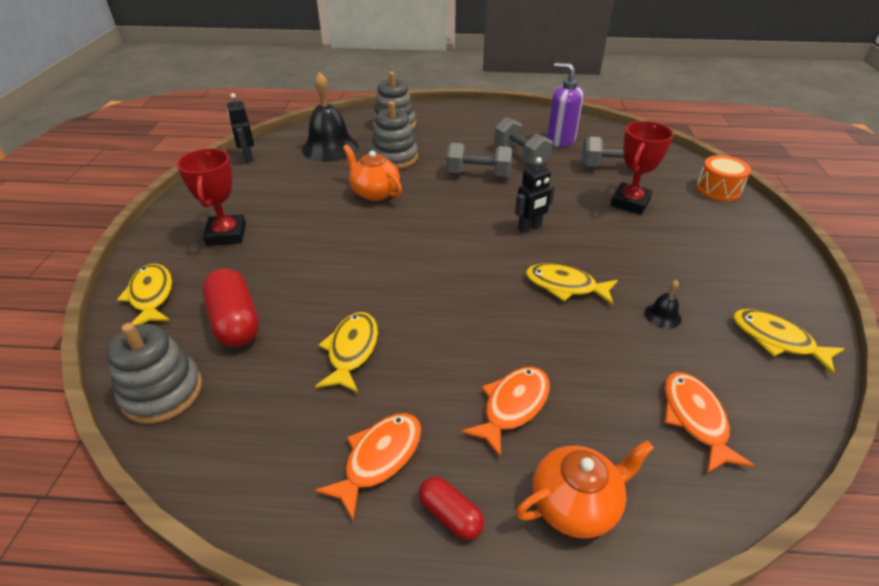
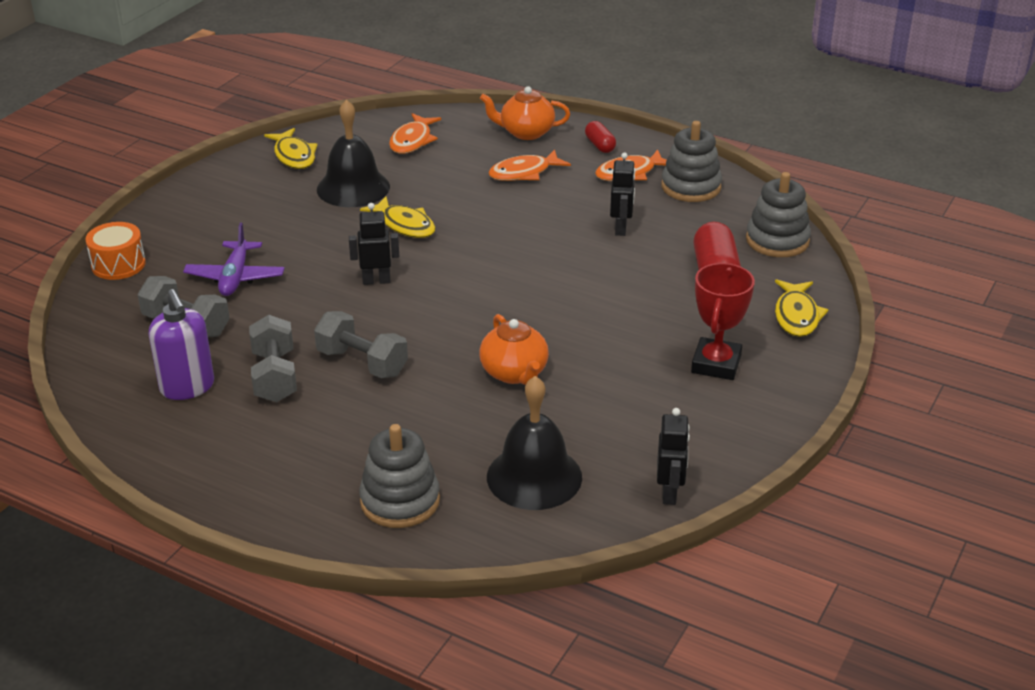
camera: 155 degrees left, 5 degrees down
yellow fish [315,312,378,393] -> black robot [610,152,636,236]
grey stacking toy [370,101,418,169] -> grey stacking toy moved to [661,121,722,202]
red trophy [610,121,674,214] -> purple plane [183,223,285,296]
black bell [644,280,681,329] -> black bell [317,100,390,207], size x2.32

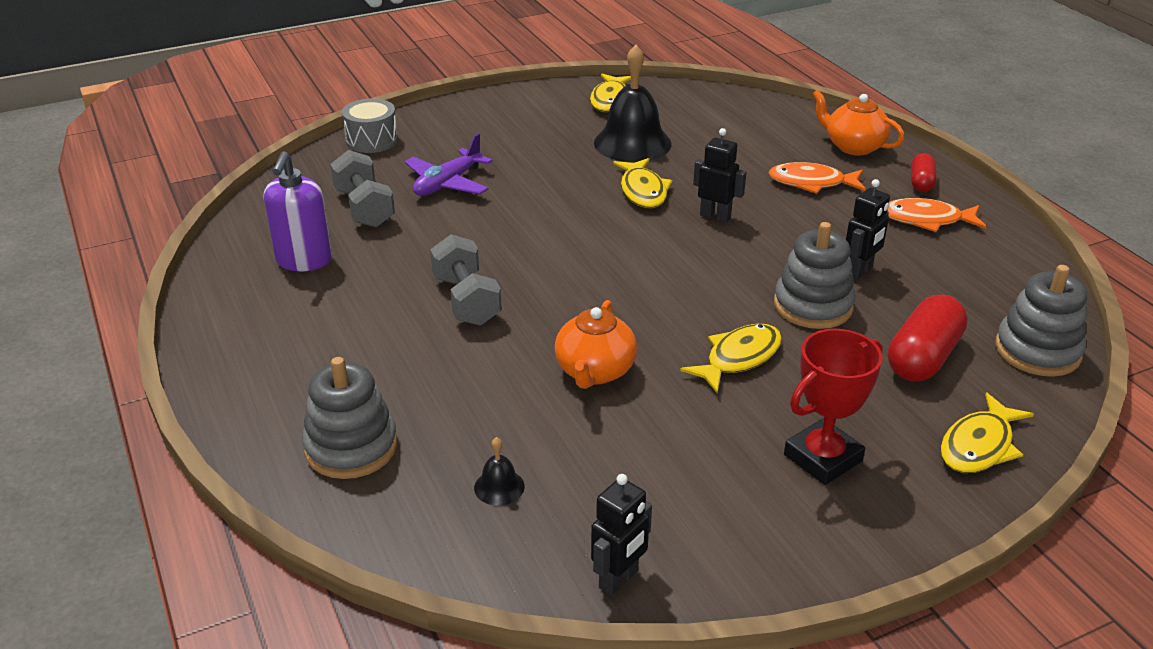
camera: 35 degrees right, 0 degrees up
orange drum [85,222,146,280] -> grey drum [342,98,398,153]
grey dumbbell [249,315,297,402] -> none
black robot [349,203,399,285] -> black robot moved to [693,128,746,223]
orange fish [389,113,441,154] -> none
black bell [487,376,582,510] -> black bell [474,437,525,506], size x0.43
grey stacking toy [661,121,722,202] -> grey stacking toy moved to [774,222,856,329]
none -> yellow fish [680,324,782,393]

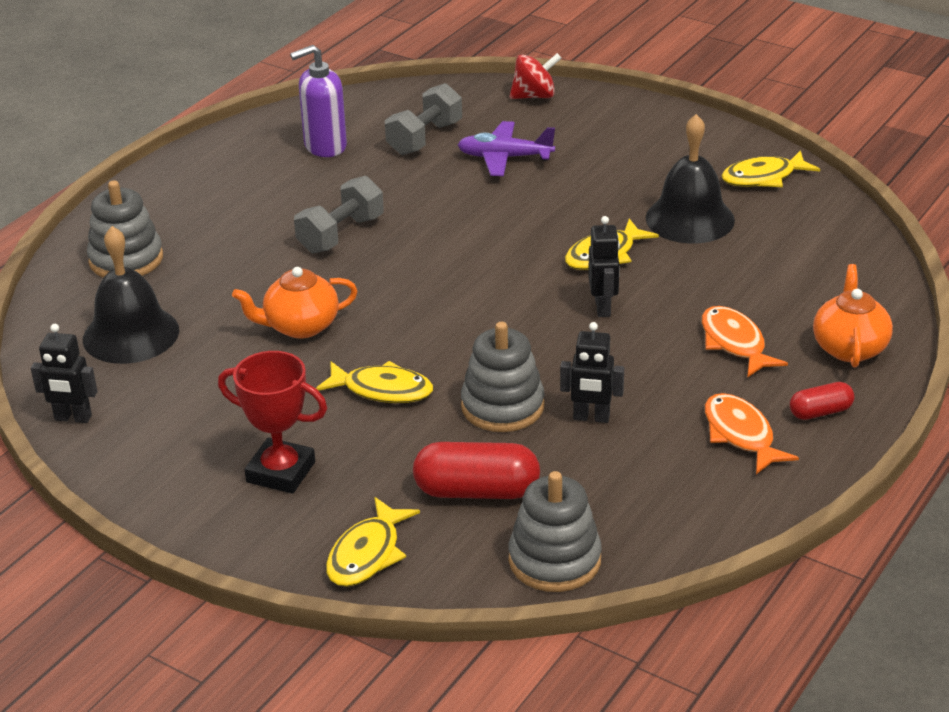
camera: 60 degrees right, 0 degrees up
grey drum [342,98,398,153] -> red spinning top [509,53,561,99]
black bell [474,437,525,506] -> black bell [83,226,179,364], size x2.32
yellow fish [941,392,1034,473] -> yellow fish turned 75 degrees counterclockwise [326,497,420,587]

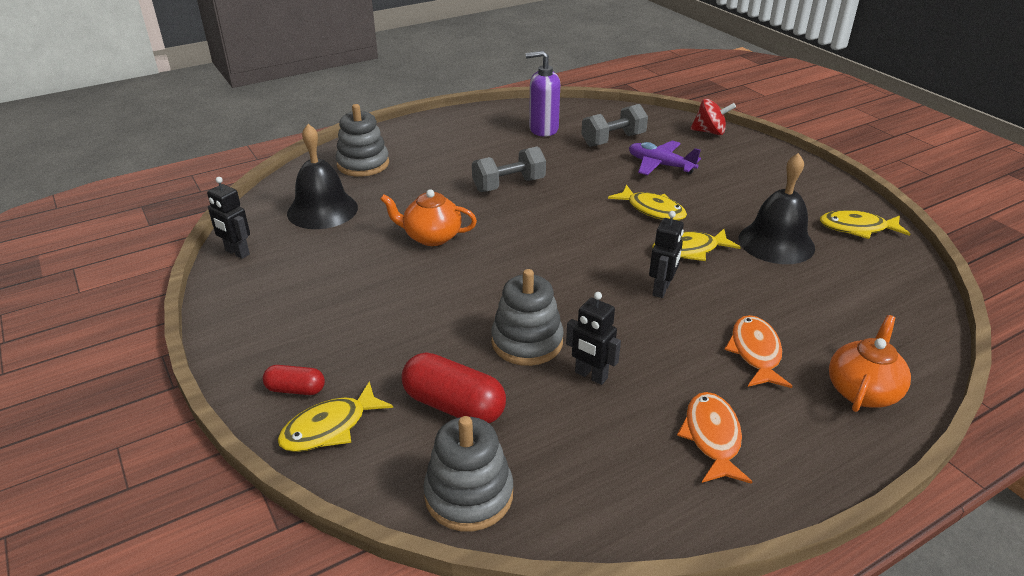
camera: 25 degrees right, 0 degrees up
red trophy [218,351,327,494] -> none
yellow fish [316,361,433,403] -> yellow fish moved to [608,185,687,221]
red capsule [790,382,854,420] -> red capsule moved to [263,365,325,395]

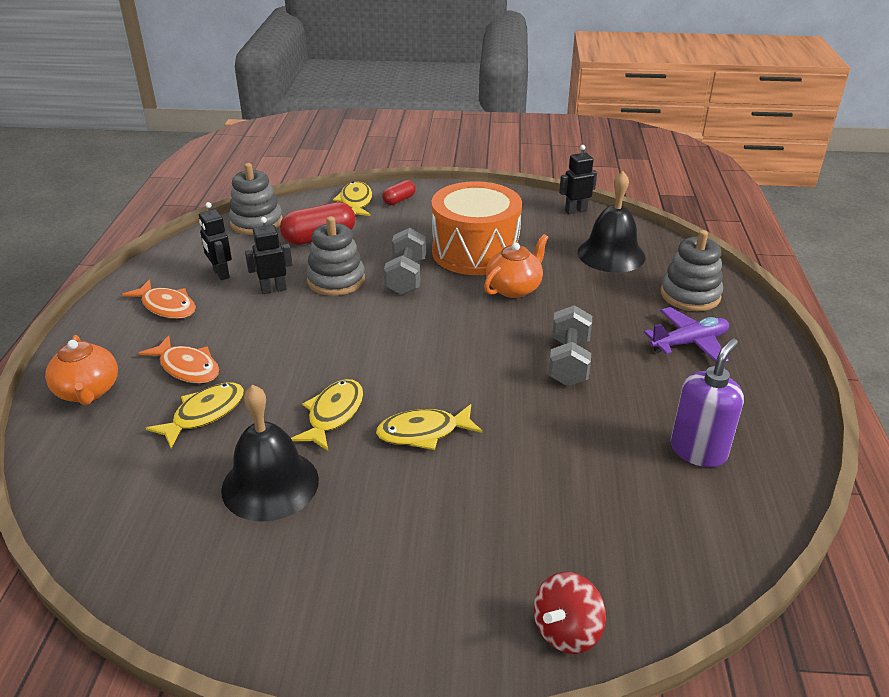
camera: 125 degrees right, 0 degrees up
grey dumbbell [581,104,648,147] -> grey dumbbell moved to [384,228,426,295]
purple plane [629,141,701,176] -> purple plane moved to [644,307,729,362]
black robot [649,211,684,298] -> black robot moved to [199,202,232,280]
yellow fish [820,210,910,239] -> yellow fish moved to [146,382,244,448]
none -> orange drum [432,181,522,275]

